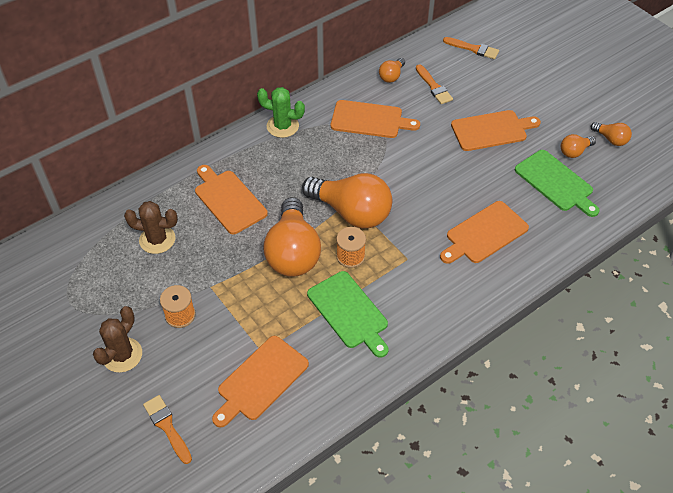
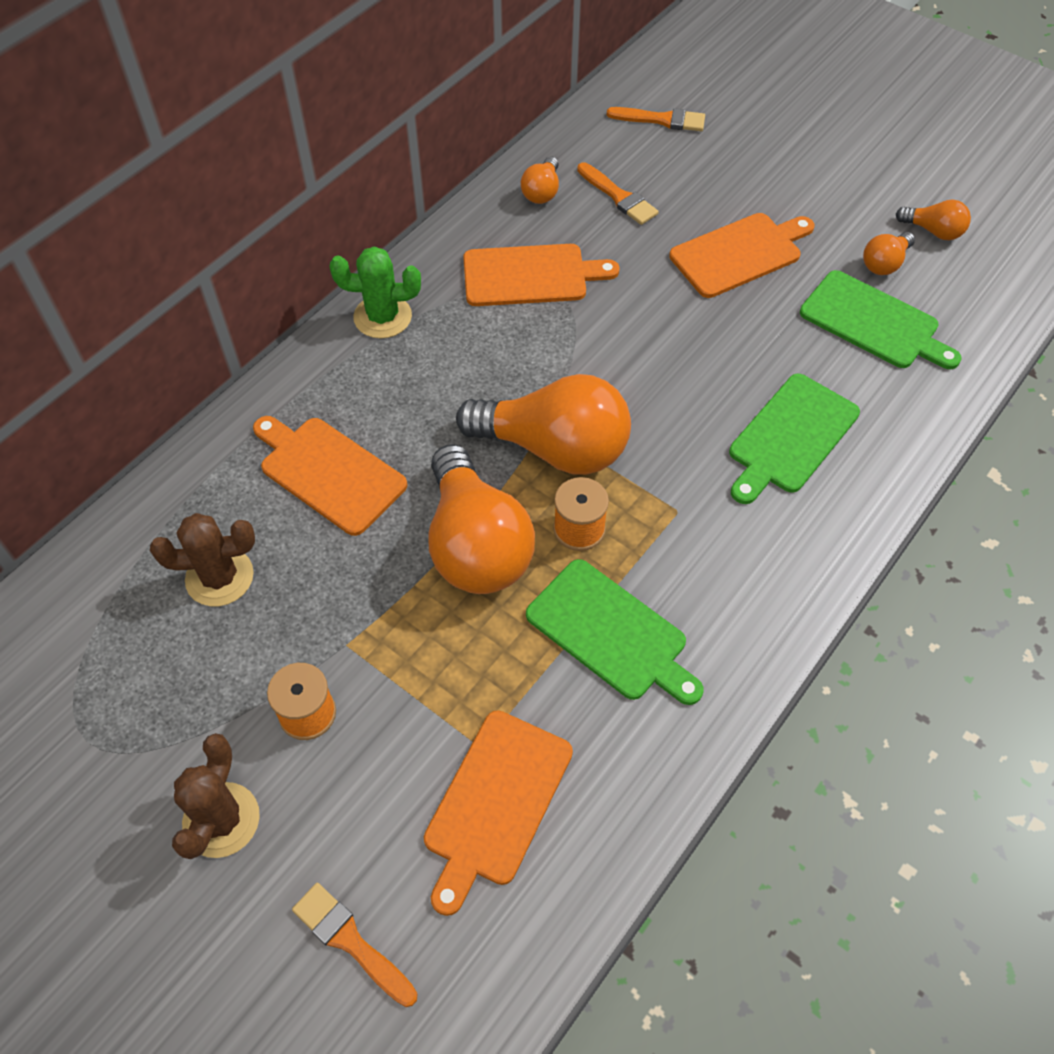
camera: 15 degrees left, 5 degrees up
orange cutting board [440,201,529,264] -> green cutting board [729,374,860,504]

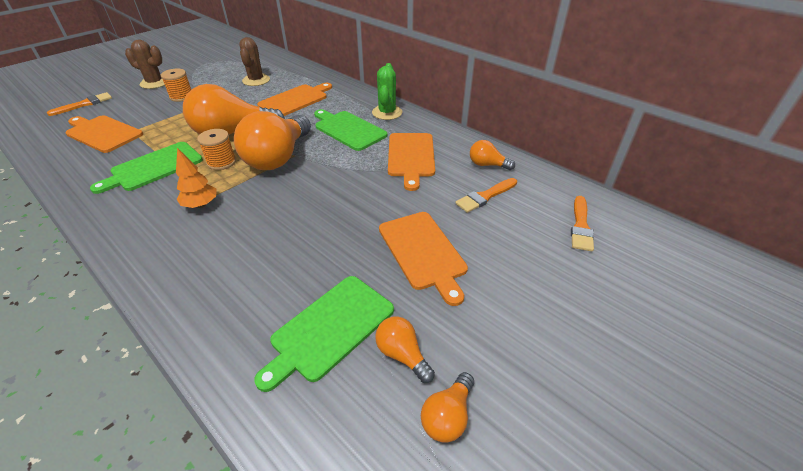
camera: 95 degrees right, 15 degrees down
green cutting board [729,374,860,504] -> green cutting board moved to [314,109,388,151]
none -> orange tree [176,148,216,208]

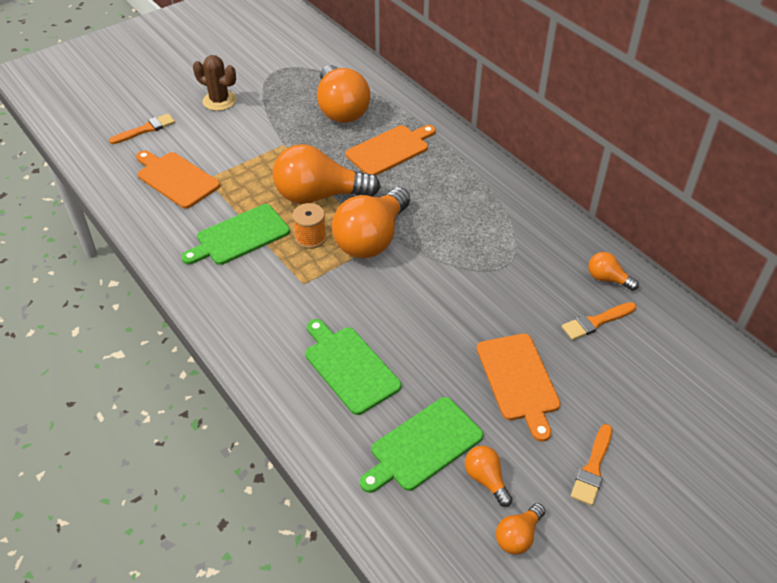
camera: 10 degrees right, 5 degrees up
orange spool [161,69,191,102] -> none
orange tree [176,148,216,208] -> none
brown cactus [239,37,270,86] -> orange light bulb [317,65,370,123]
green cutting board [314,109,388,151] -> green cutting board moved to [305,319,401,415]
green cactus [372,63,403,120] -> none
orange cutting board [388,133,435,191] -> none
orange brush [571,196,594,251] -> orange brush moved to [571,424,612,506]

